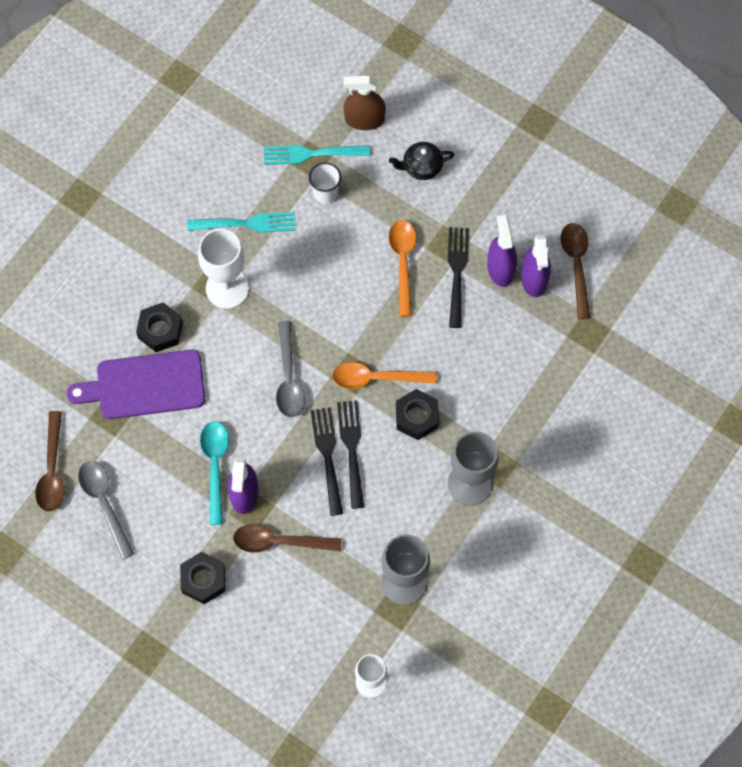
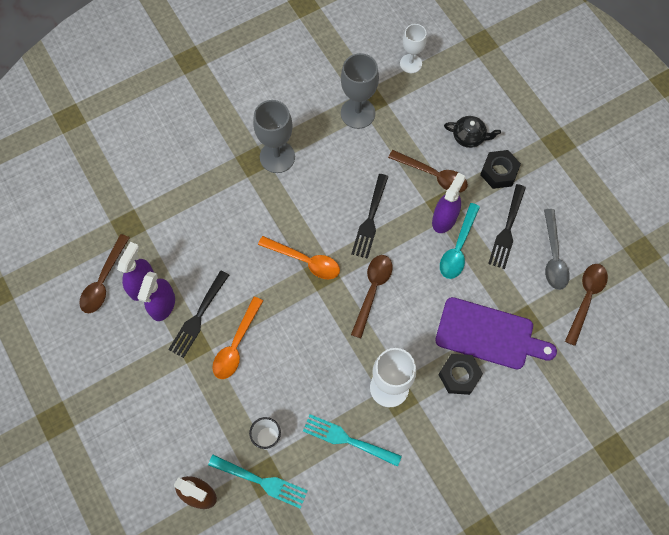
camera: 155 degrees left, 0 degrees up
grey spoon [276,321,305,417] -> brown spoon [351,255,393,338]
black fork [337,400,364,509] -> black fork moved to [488,184,526,269]
black teapot [389,142,455,180] -> black teapot moved to [444,116,501,148]
black nut [396,389,439,440] -> none

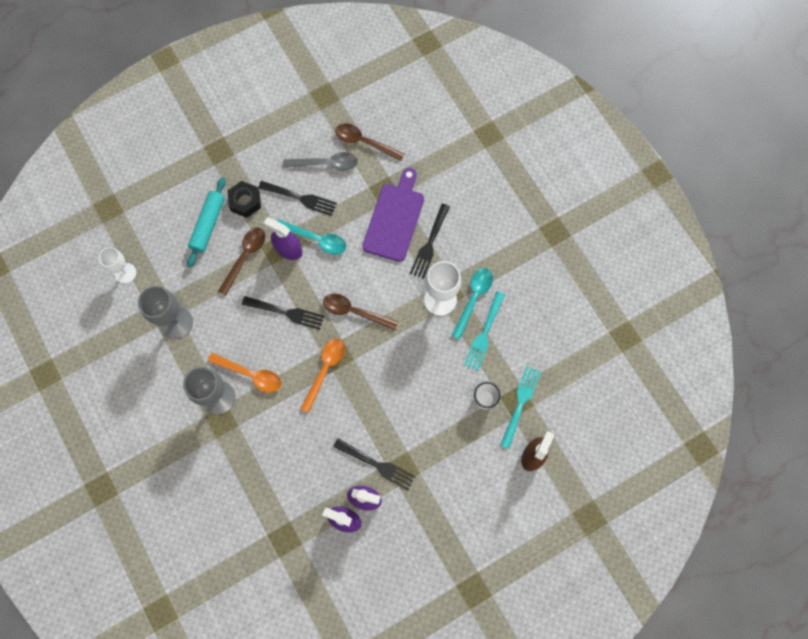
camera: 90 degrees left, 5 degrees up
brown spoon [79,234,129,313] -> none
orange spoon [213,297,263,379] -> orange spoon moved to [208,353,281,393]
black nut [438,354,483,395] -> black fork [410,203,450,279]
black teapot [444,116,501,148] -> turquoise rolling pin [187,177,226,267]
none -> turquoise spoon [451,268,493,339]

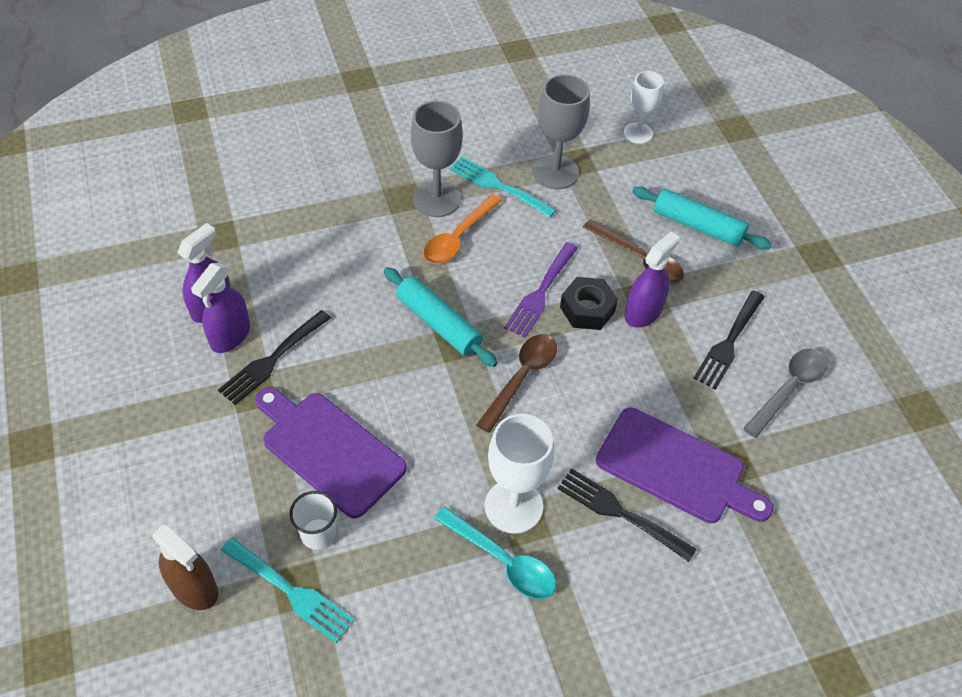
camera: 100 degrees right, 20 degrees down
black nut [227,181,261,218] -> black nut moved to [560,277,618,330]
black fork [242,296,324,330] -> purple fork [504,242,578,338]
turquoise spoon [277,219,346,255] -> none
grey spoon [283,152,358,171] -> grey spoon turned 150 degrees counterclockwise [743,348,827,438]
orange spoon [300,339,345,413] -> turquoise rolling pin [384,267,498,367]
brown spoon [335,123,405,161] -> none
turquoise fork [464,291,505,370] -> turquoise fork moved to [449,156,556,218]
none -> purple cutting board [255,387,407,518]

